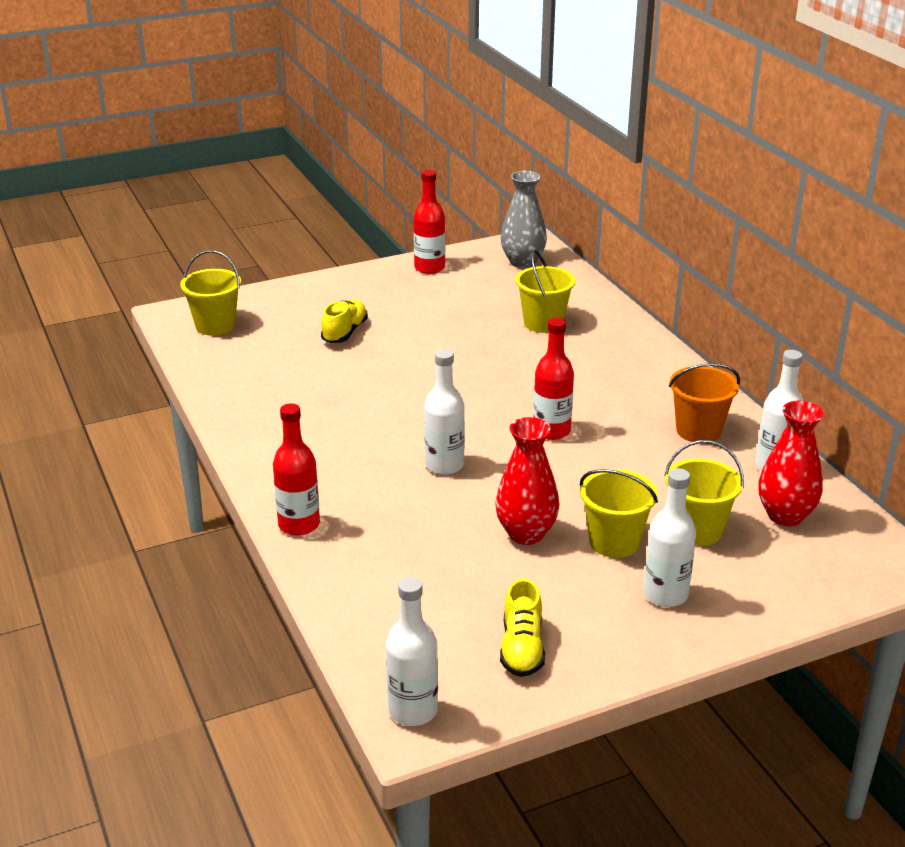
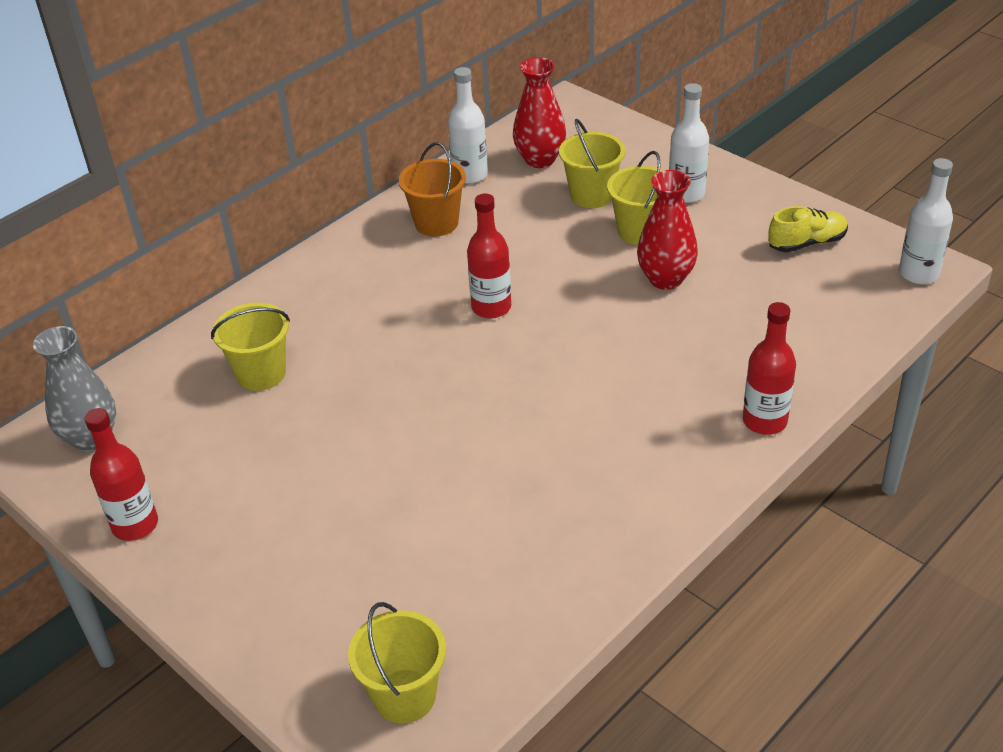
camera: 110 degrees left, 10 degrees up
yellow shoe [321,300,368,343] -> none
white bottle [424,349,465,475] -> none

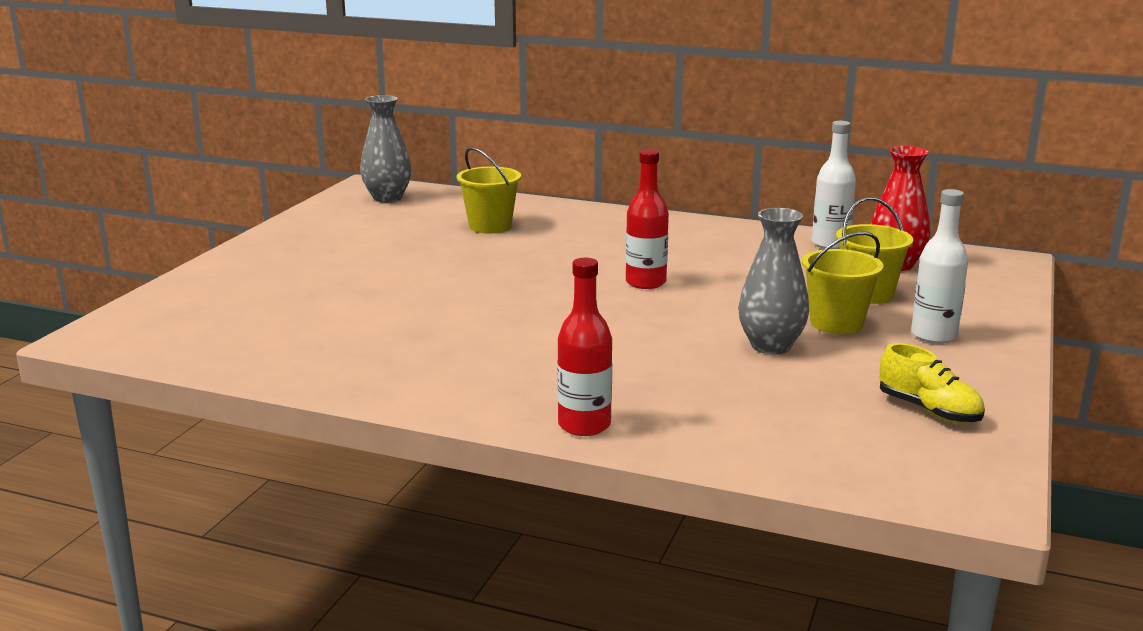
camera: 65 degrees right, 20 degrees down
red bottle [84,408,158,541] -> none
yellow bucket [348,602,446,723] -> none
orange bucket [399,142,466,236] -> none
red vase [637,170,698,290] -> grey vase [738,208,809,354]
white bottle [899,158,953,284] -> none

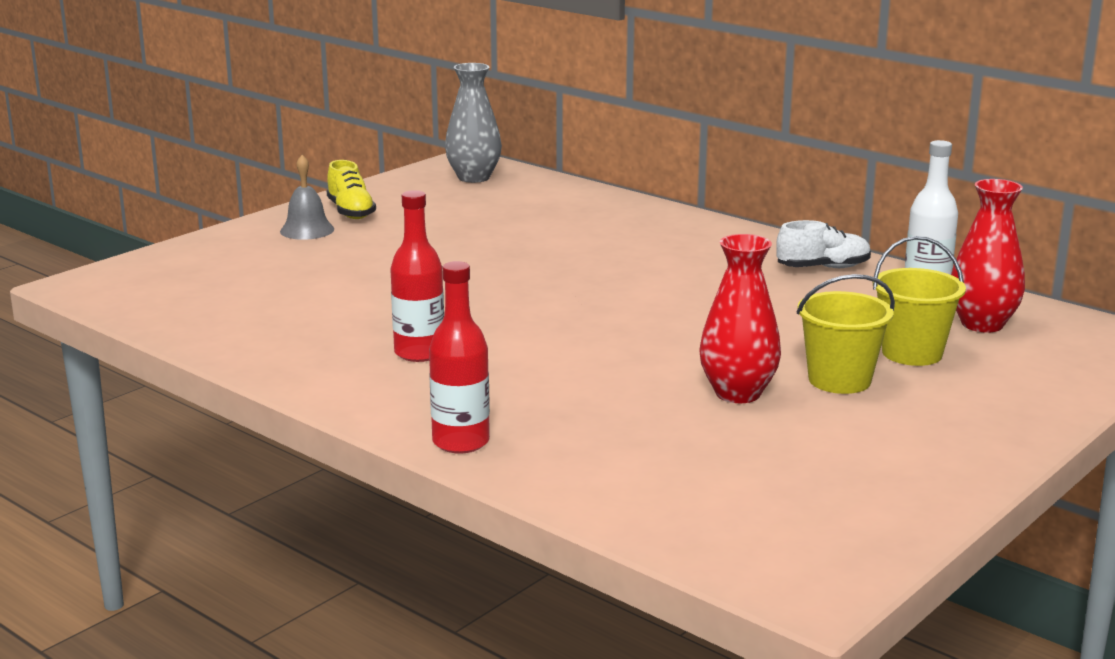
camera: 20 degrees right, 0 degrees up
yellow bucket [457,147,521,234] -> none
red bottle [626,149,669,289] -> red bottle moved to [391,190,444,362]
grey vase [738,208,809,354] -> red vase [699,234,781,403]
yellow shoe [880,343,985,423] -> yellow shoe moved to [327,160,376,219]
white bottle [911,189,968,343] -> none
none -> grey bell [280,155,334,240]
none -> white shoe [776,220,871,268]

